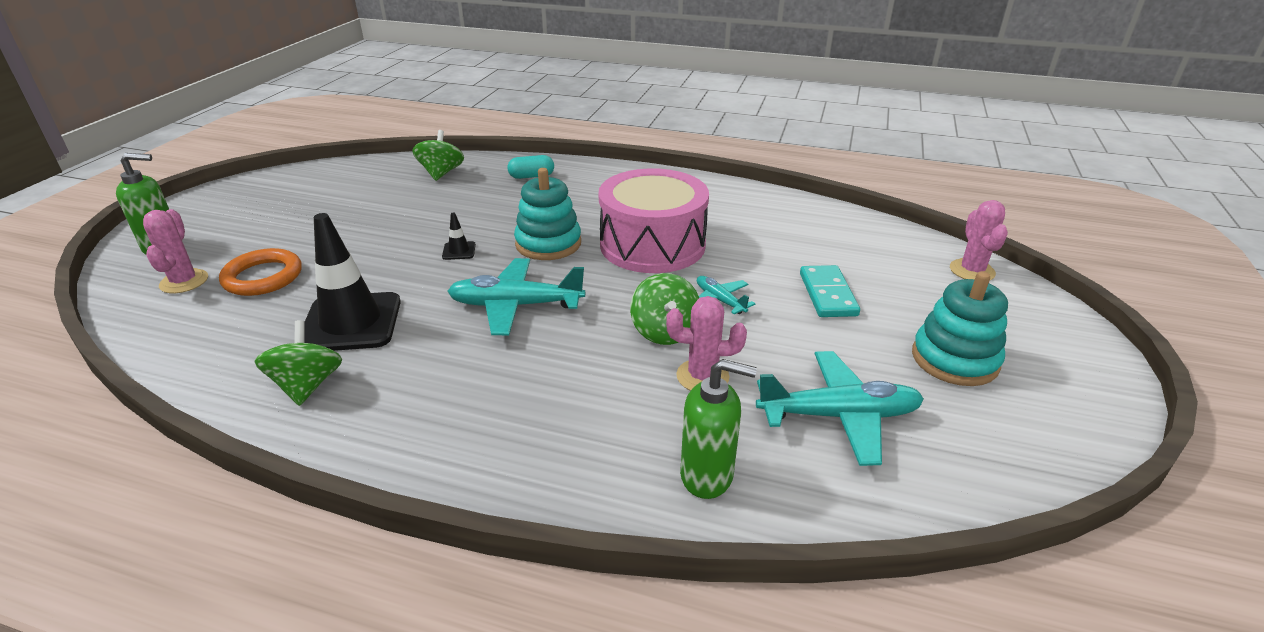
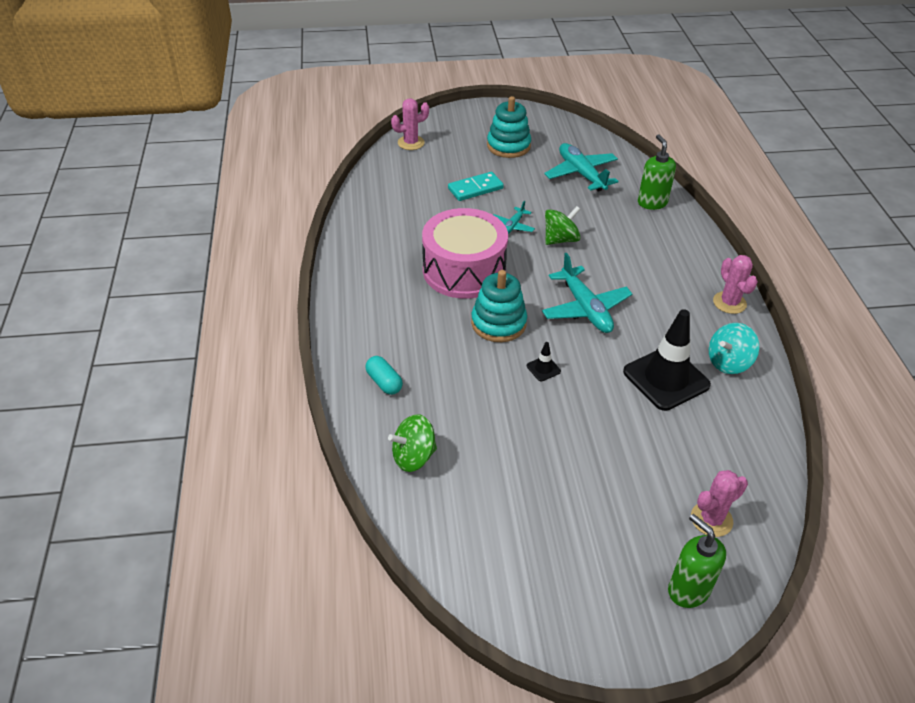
camera: 115 degrees left, 10 degrees up
orange ring [219,248,302,296] -> none
green spinning top [255,320,342,406] -> turquoise spinning top [709,323,759,374]
pink cactus [666,296,747,391] -> pink cactus moved to [713,255,758,314]

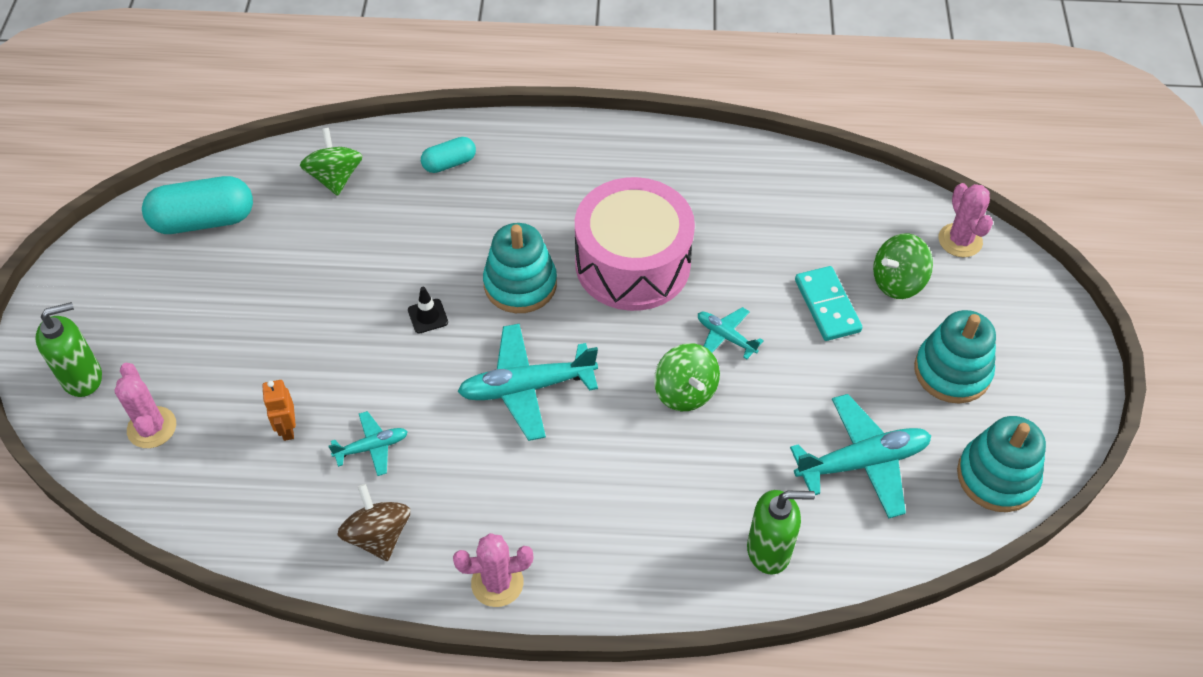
camera: 100 degrees right, 10 degrees up
black traffic cone [623,309,711,411] -> turquoise plane [328,411,408,476]
turquoise spinning top [709,323,759,374] -> brown spinning top [337,484,410,561]
none -> turquoise capsule [142,176,253,234]
none -> orange robot [262,380,296,441]
none -> green spinning top [873,233,933,299]
none -> turquoise stacking toy [957,416,1046,512]

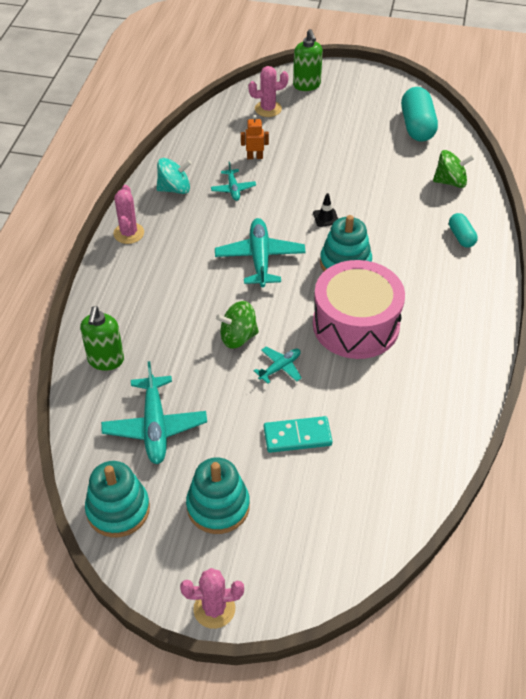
camera: 100 degrees right, 5 degrees down
brown spinning top [337,484,410,561] -> turquoise spinning top [157,158,192,194]
green spinning top [873,233,933,299] -> none
pink cactus [939,183,993,257] -> pink cactus moved to [180,568,244,629]

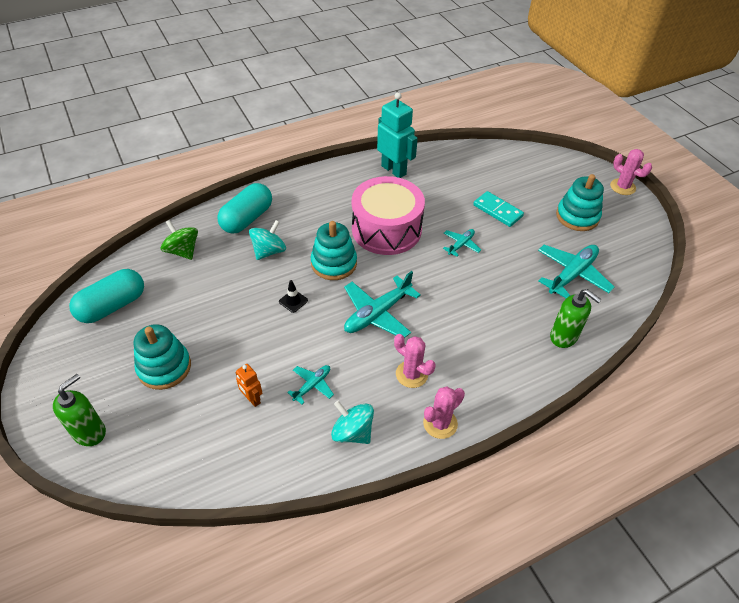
camera: 130 degrees left, 0 degrees up
green soap dispenser [80,306,124,370] -> green soap dispenser turned 75 degrees clockwise [550,289,602,348]
turquoise stacking toy [85,461,150,538] -> turquoise stacking toy moved to [134,324,191,390]
green spinning top [216,301,259,349] -> none
pink cactus [248,66,289,117] -> pink cactus moved to [394,334,435,388]
turquoise plane [254,347,302,384] -> turquoise plane turned 120 degrees clockwise [443,229,481,257]
turquoise capsule [449,213,478,248] -> turquoise capsule [217,183,272,234], size x1.81
none -> turquoise spinning top [249,220,286,260]
none -> turquoise robot [377,92,418,178]

